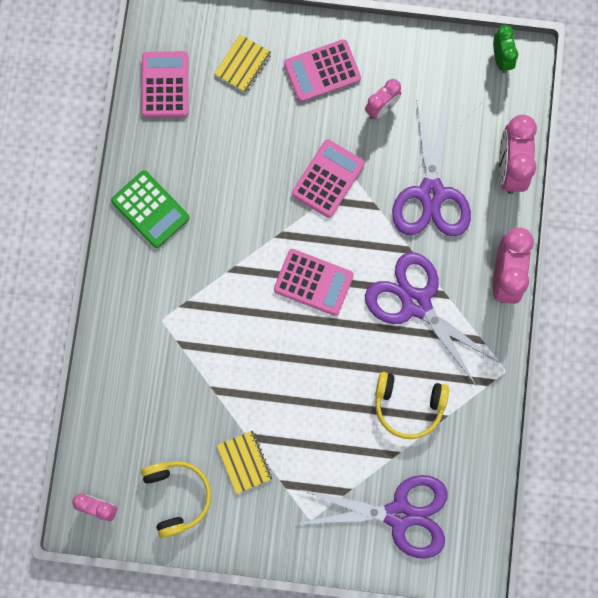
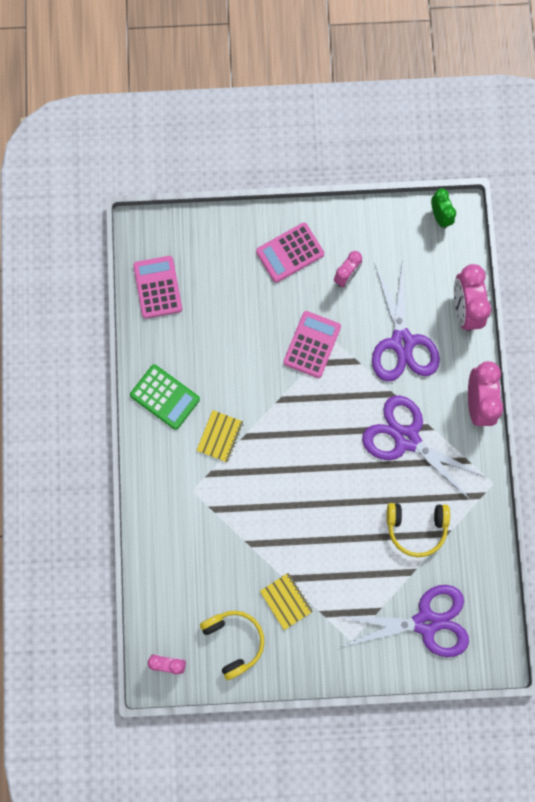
camera: 10 degrees left, 0 degrees up
yellow notebook [214,34,271,93] -> yellow notebook moved to [196,410,243,462]
pink calculator [274,249,354,316] -> none

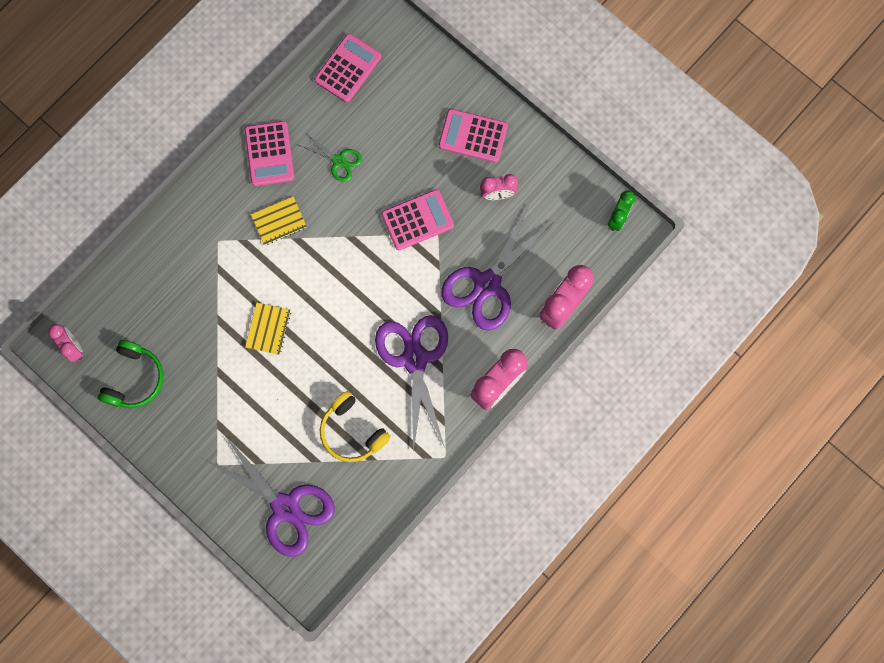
camera: 45 degrees right, 0 degrees up
green calculator [130,365,200,430] -> pink calculator [245,121,294,186]
yellow headphones [200,611,264,680] -> green headphones [98,340,164,408]
yellow notebook [260,573,313,630] -> yellow notebook moved to [245,302,291,355]
none -> green scissors [299,132,362,182]

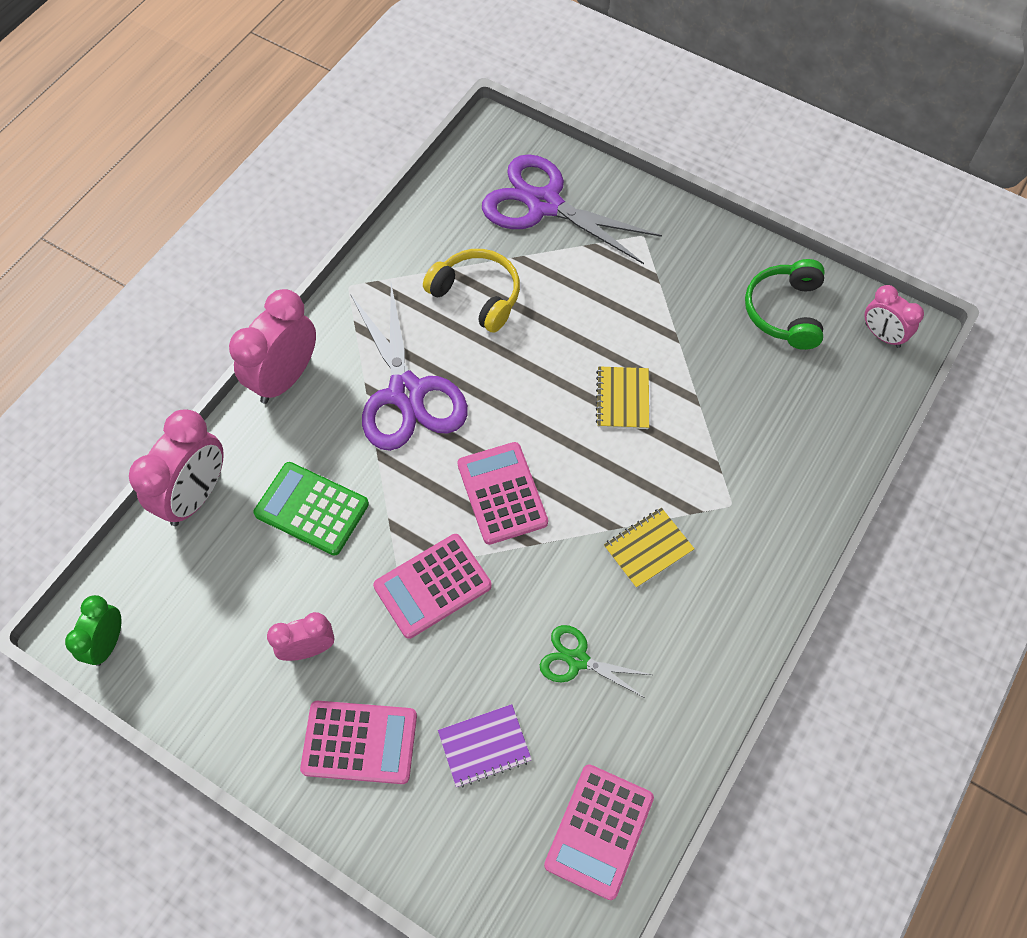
camera: 170 degrees right, 15 degrees down
pink calculator [245,121,294,186] -> pink calculator moved to [457,442,548,545]
purple scissors [441,205,553,331] -> green calculator [254,462,369,556]
none -> purple notebook [438,704,532,787]

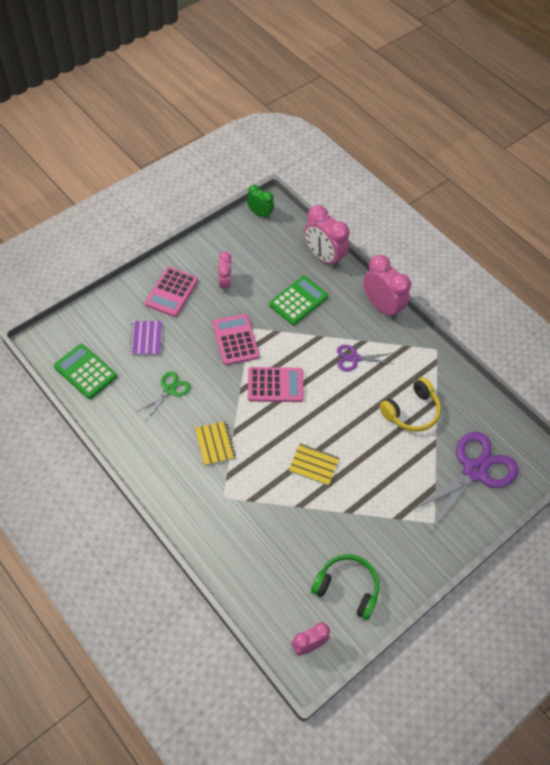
camera: 105 degrees right, 5 degrees down
purple scissors [350,284,468,451] -> purple scissors [337,345,394,371], size x0.50
pink calculator [544,764,654,900] -> green calculator [54,344,117,399]

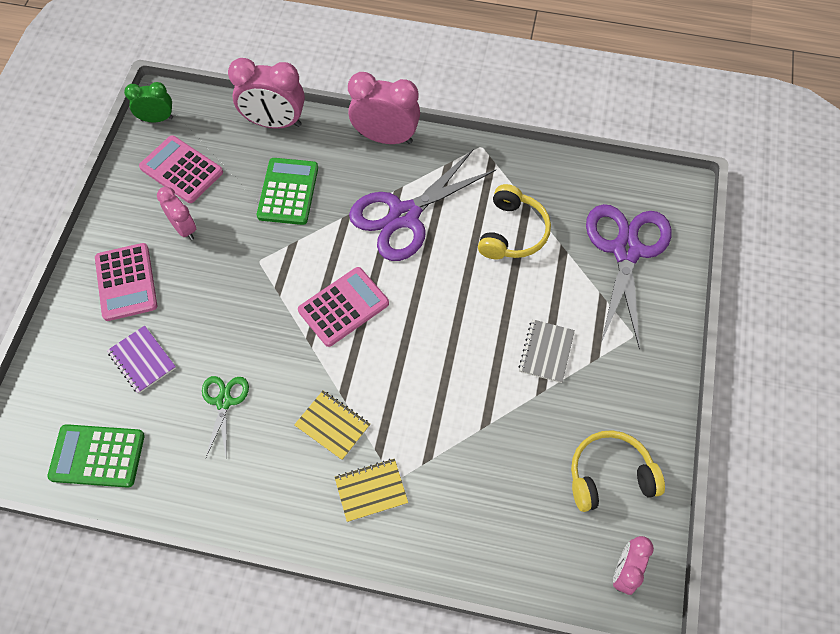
camera: 35 degrees left, 5 degrees up
pink calculator [213,314,259,365] -> pink calculator moved to [139,135,223,203]
yellow notebook [289,444,339,486] -> yellow notebook moved to [335,459,408,522]
green headphones [311,554,379,620] -> yellow headphones [571,430,665,512]
purple scissors [337,345,394,371] -> purple scissors [349,150,496,261], size x1.98
none -> grey notebook [518,319,575,383]

